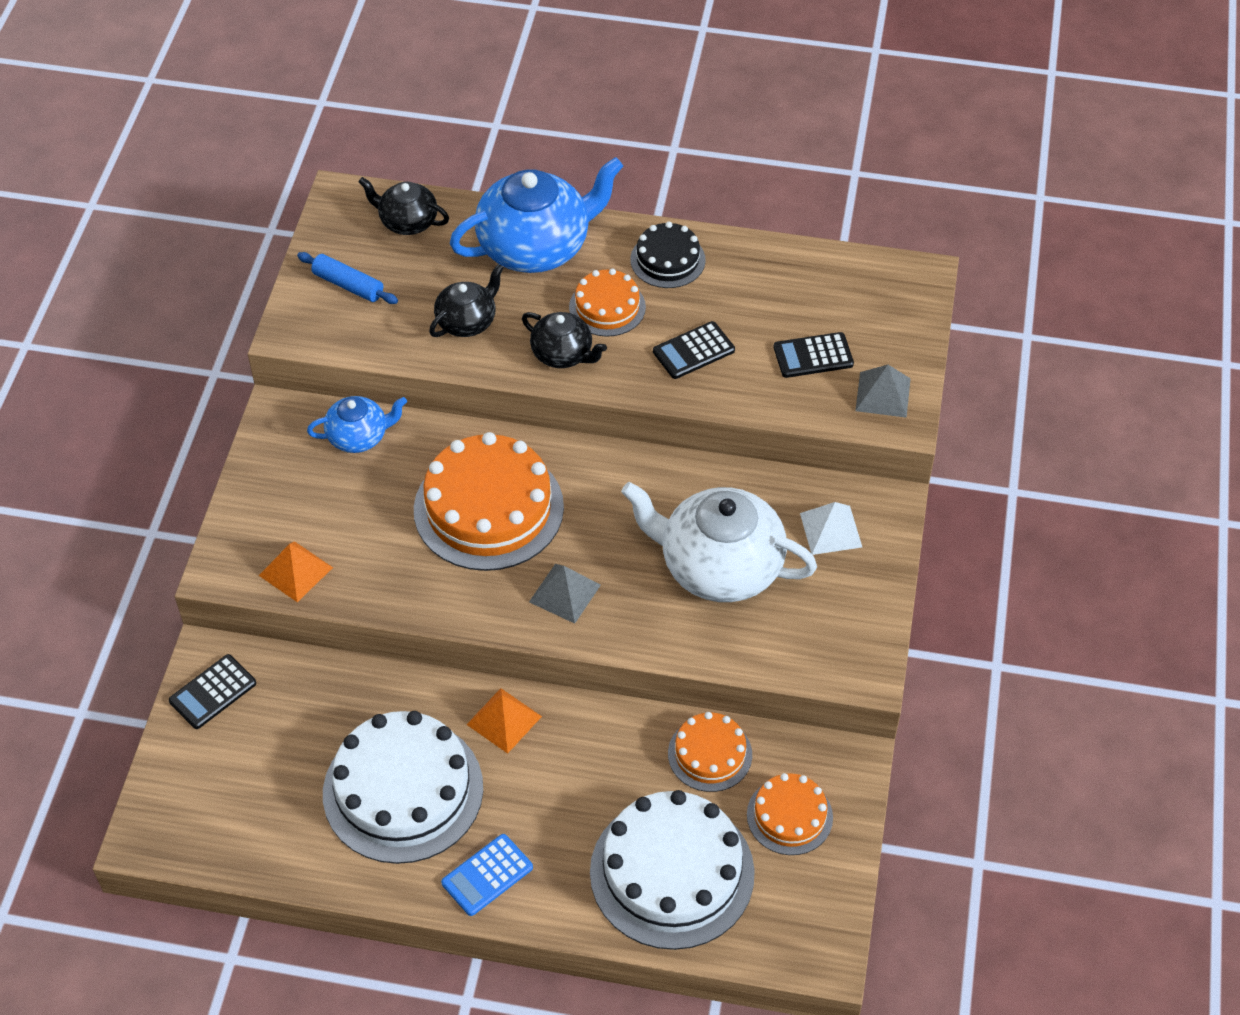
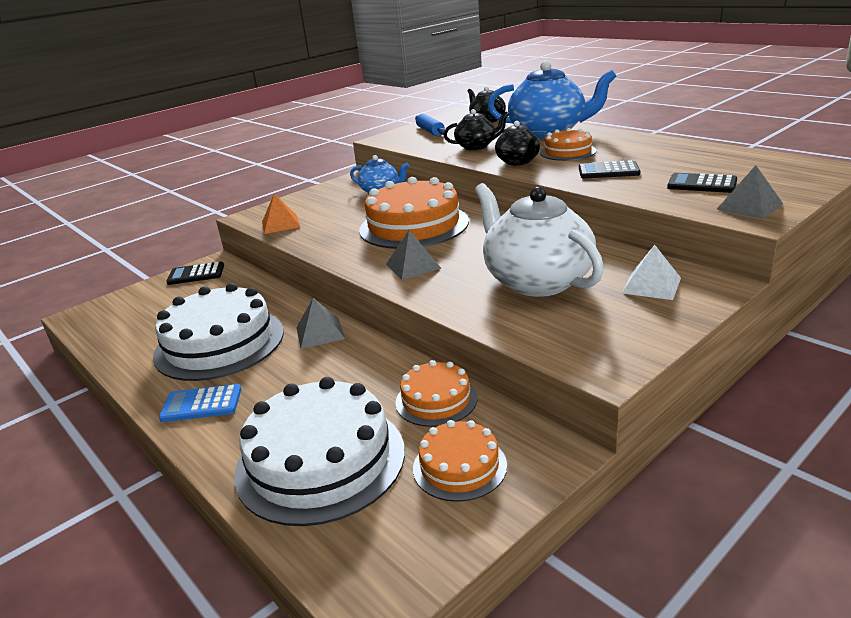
camera: 40 degrees right, 25 degrees down
orange pyramid [466,688,542,754] -> grey pyramid [296,298,345,349]
black cake [630,222,706,288] -> none

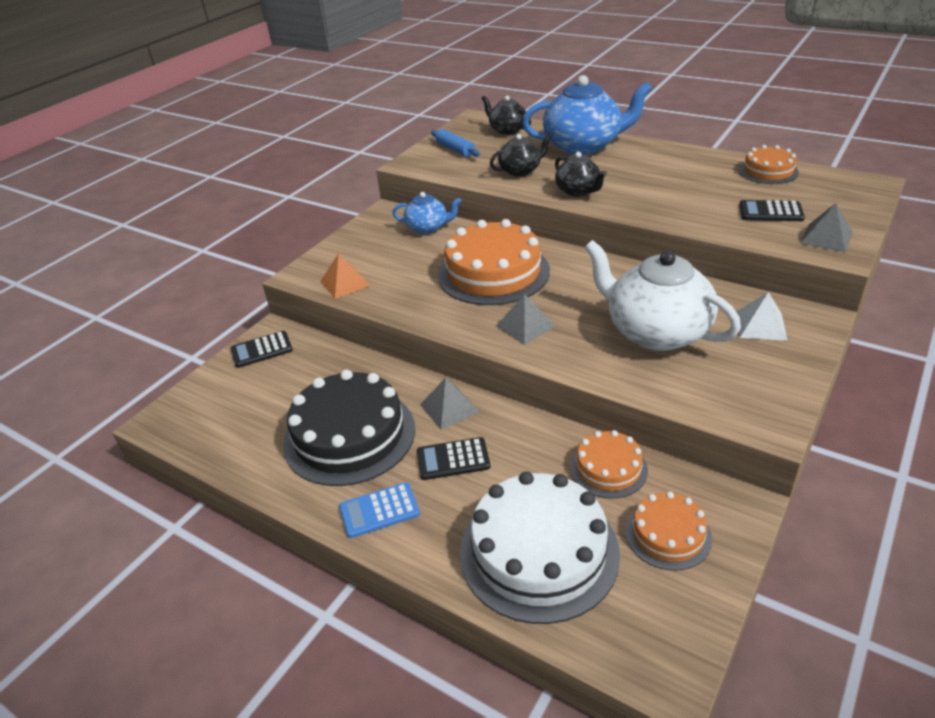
camera: 15 degrees left, 10 degrees up
white cake [153,283,284,381] -> black cake [283,370,415,486]
orange cake [540,128,596,161] -> orange cake moved to [739,145,799,184]
black calculator [579,160,640,179] -> black calculator moved to [417,437,490,480]

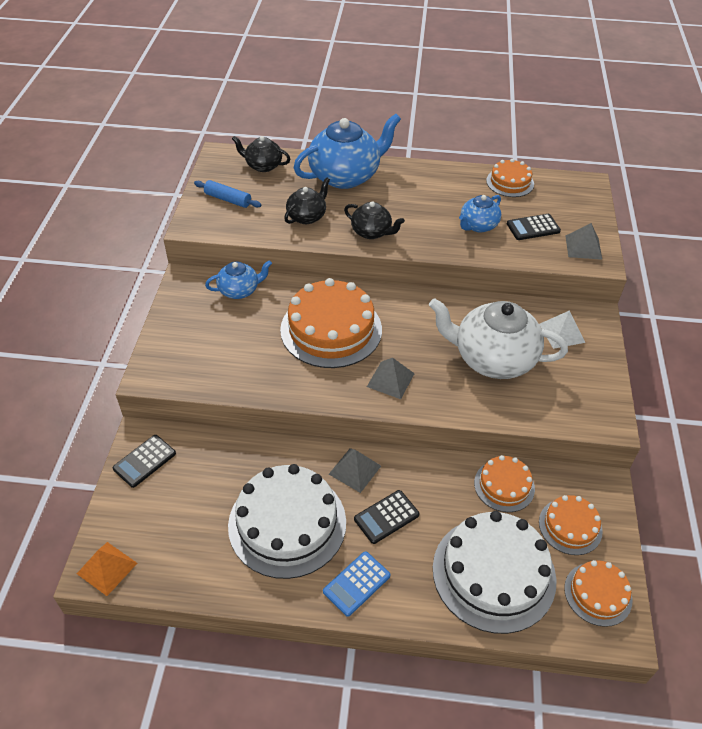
camera: 30 degrees left, 10 degrees up
black cake [283,370,415,486] -> white cake [228,464,346,579]
orange pyramid [320,253,370,299] -> orange pyramid moved to [77,542,137,596]
none -> blue teapot [459,195,501,232]
none -> orange cake [564,560,633,627]

